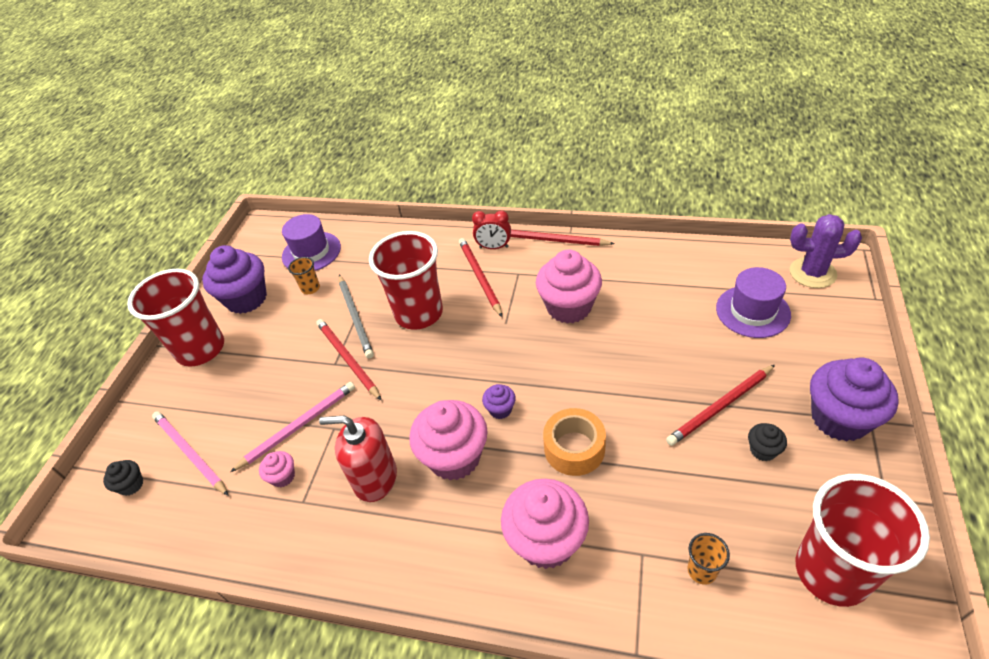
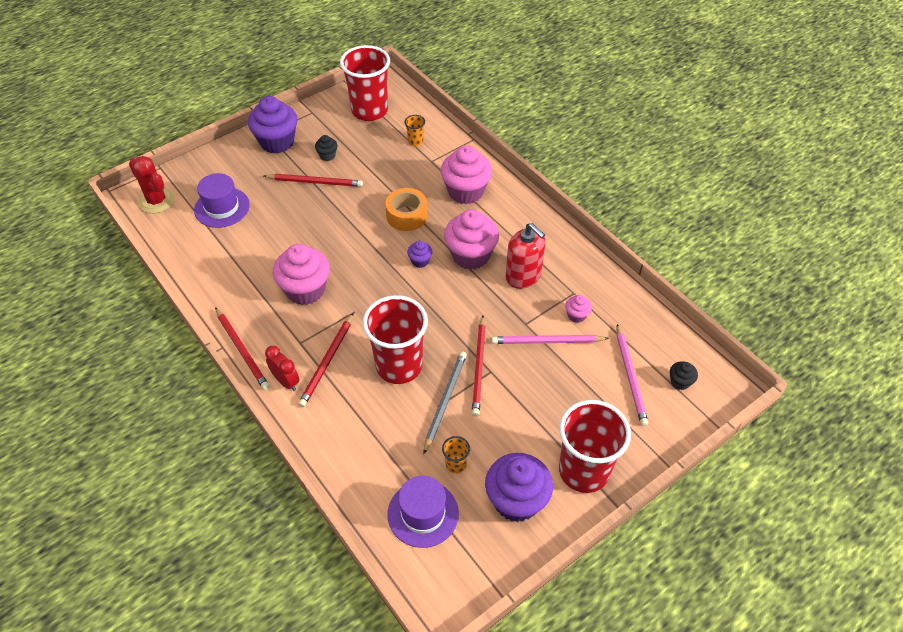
camera: 145 degrees left, 5 degrees up
purple cactus [790,214,862,288] -> red cactus [129,156,175,213]

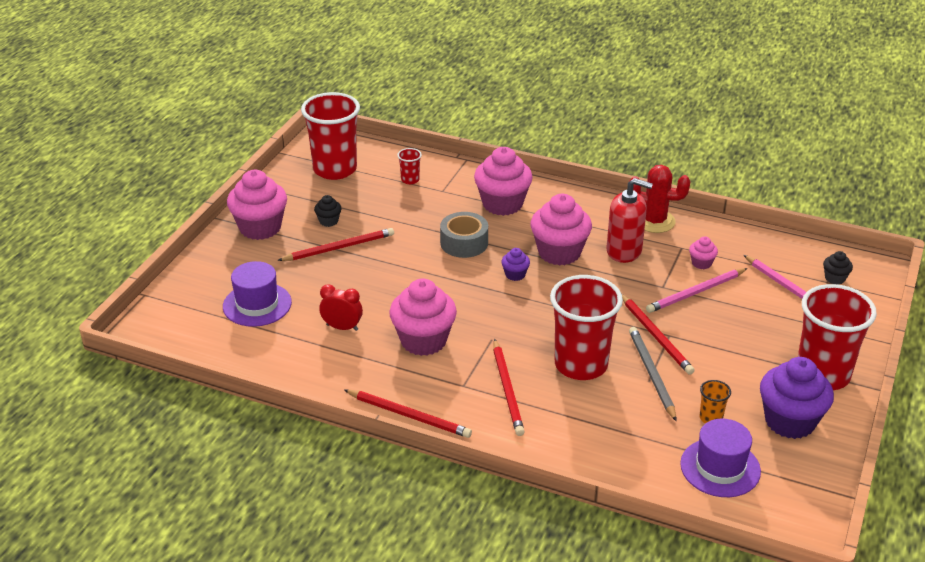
camera: 30 degrees left, 15 degrees down
red cactus [129,156,175,213] -> red cactus moved to [629,165,691,233]
purple cupcake [248,96,297,153] -> pink cupcake [227,170,287,240]
red clock [265,346,300,391] -> red clock moved to [319,284,363,331]
orange tape [385,188,428,231] -> grey tape [440,212,488,258]
orange cup [404,115,425,146] -> red cup [397,148,422,184]

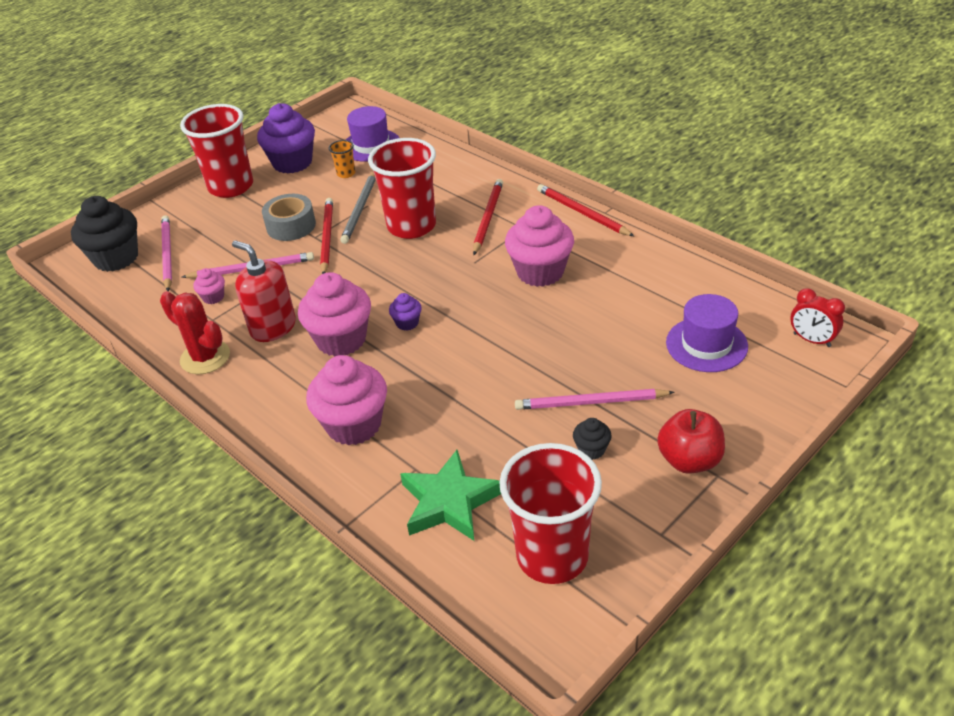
camera: 155 degrees left, 5 degrees up
pink cupcake [227,170,287,240] -> red apple [657,409,725,474]
red pencil [277,228,394,261] -> pink pencil [515,389,675,410]
red clock [319,284,363,331] -> red clock moved to [790,288,845,347]
red cup [397,148,422,184] -> green star [400,450,501,541]
grey tape [440,212,488,258] -> grey tape moved to [262,194,316,241]
black cupcake [823,251,853,284] -> black cupcake [71,196,138,272], size x2.17

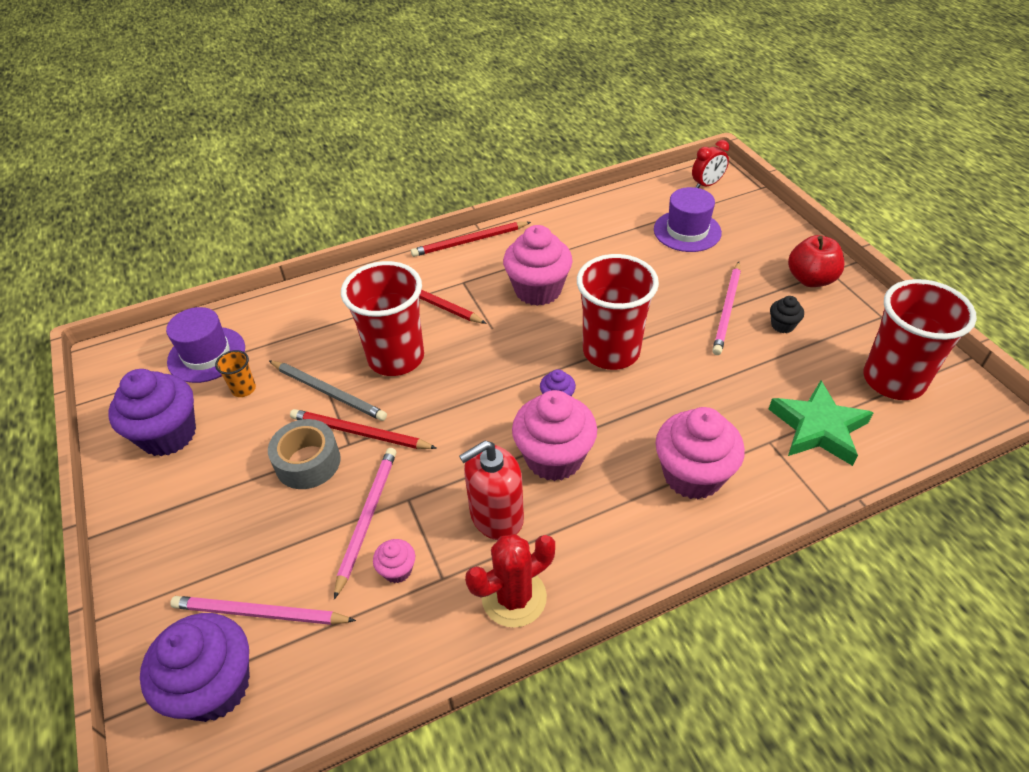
camera: 70 degrees left, 5 degrees up
black cupcake [71,196,138,272] -> purple cupcake [140,613,250,722]
red cup [180,104,253,198] -> red cup moved to [577,254,659,370]

